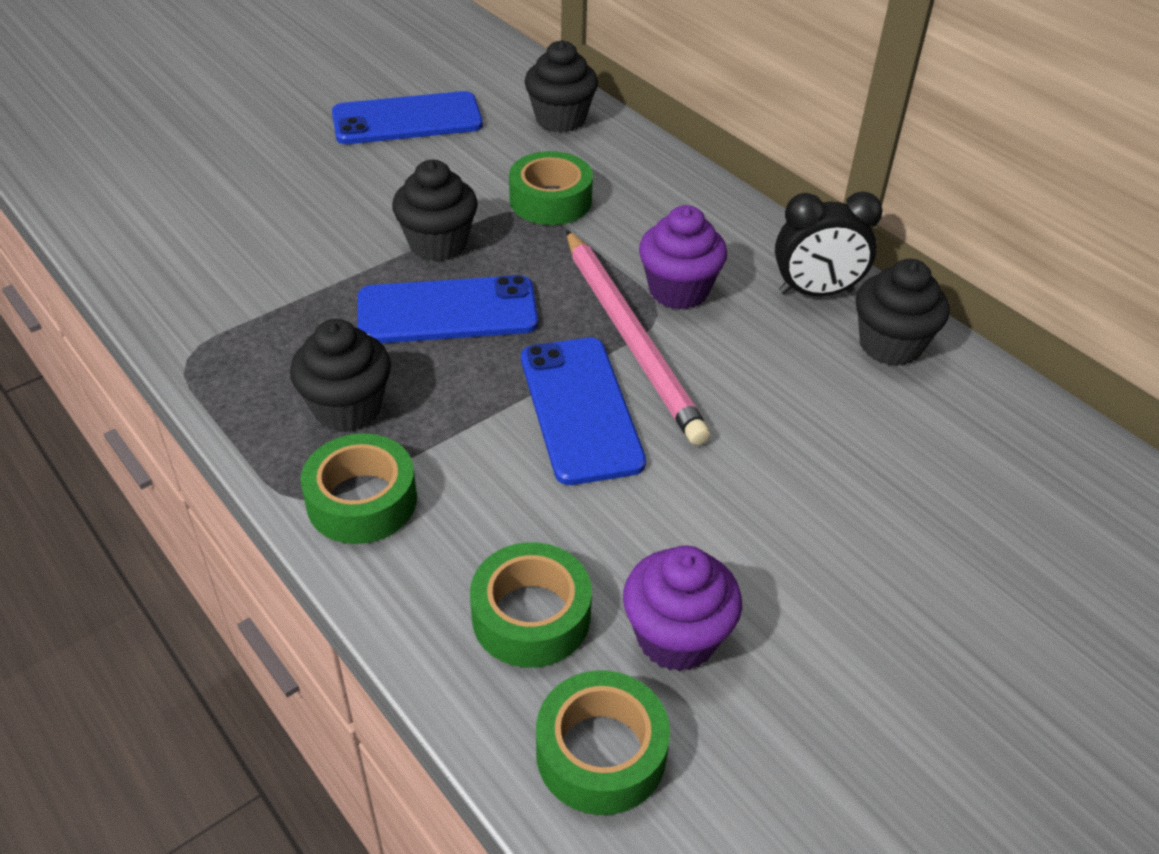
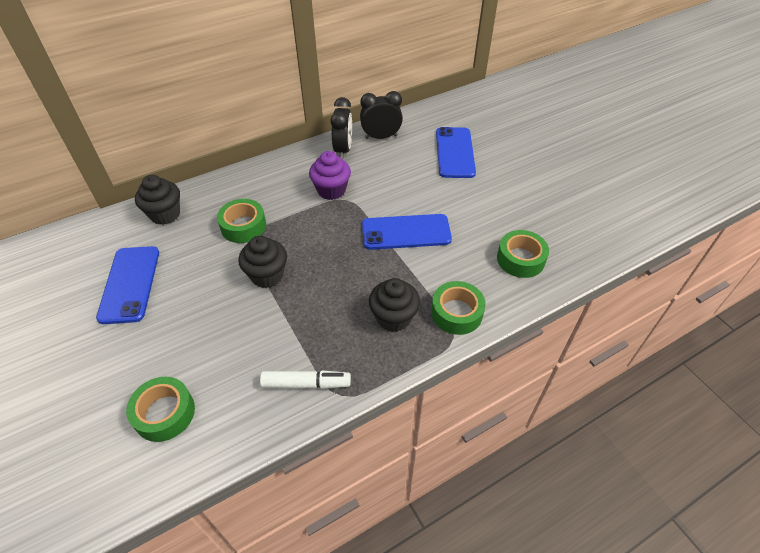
camera: 80 degrees left, 5 degrees up
blue phone [358,275,538,343] -> blue phone moved to [436,127,476,178]
green tape [536,670,670,815] -> green tape moved to [126,377,195,442]
pink pencil [566,230,711,445] -> none
purple cupcake [623,546,742,671] -> none
black cupcake [855,259,950,366] -> black clock [360,91,403,139]
none -> white marker [260,370,351,389]

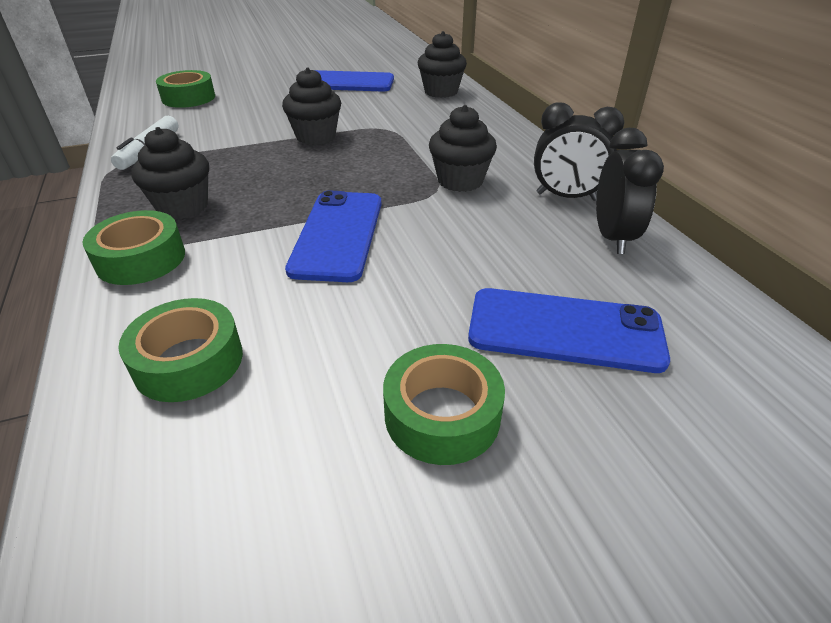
camera: 100 degrees right, 10 degrees down
green tape [217,199,266,243] -> green tape moved to [383,344,505,465]
purple cupcake [309,151,351,200] -> black cupcake [429,105,497,192]

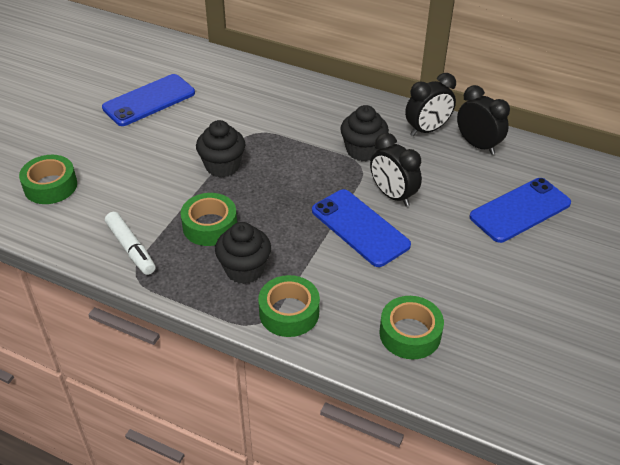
camera: 45 degrees left, 5 degrees up
green tape [383,344,505,465] -> green tape moved to [180,193,237,246]
black cupcake [418,31,467,98] -> none
none -> black clock [370,133,422,207]

